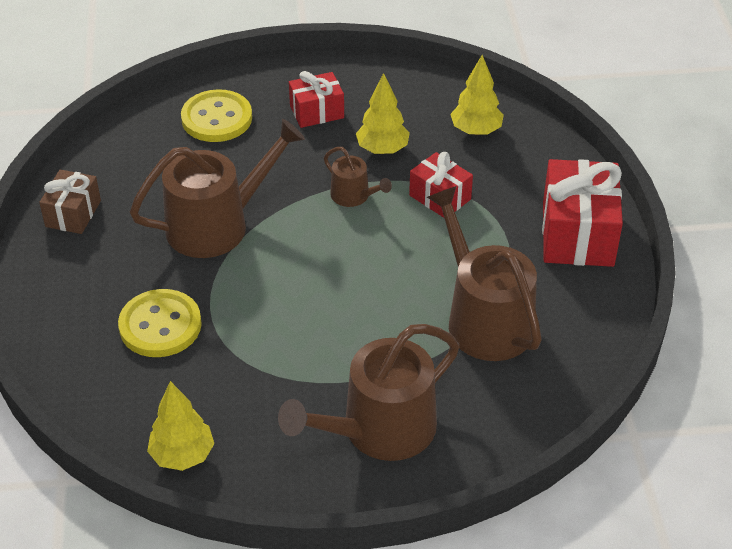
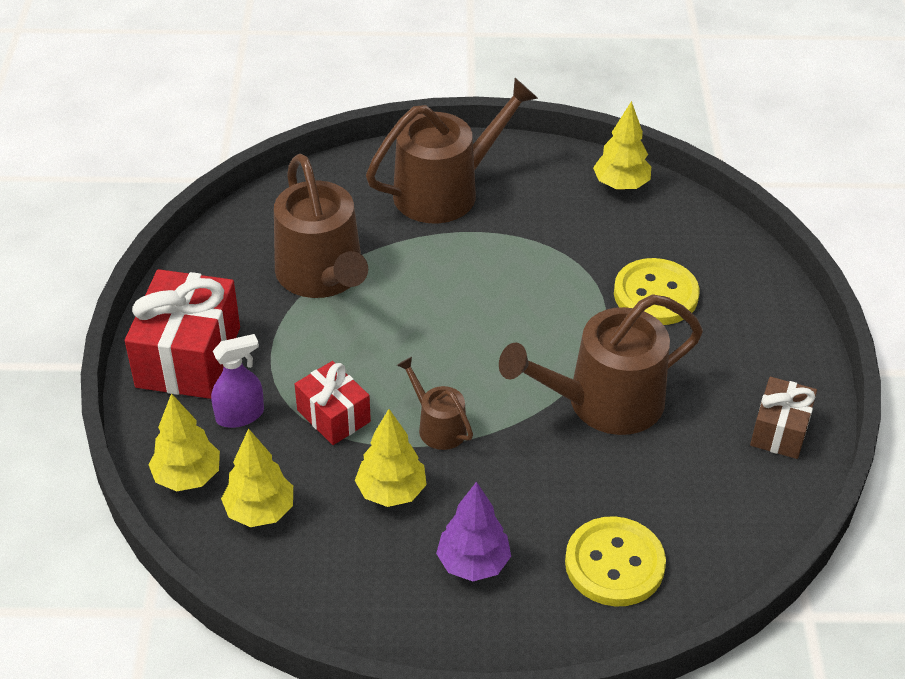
camera: 175 degrees left, 0 degrees up
red gift [289,71,344,128] -> purple tree [436,482,511,581]
none -> yellow tree [148,393,220,491]
none -> purple spray bottle [211,334,264,428]

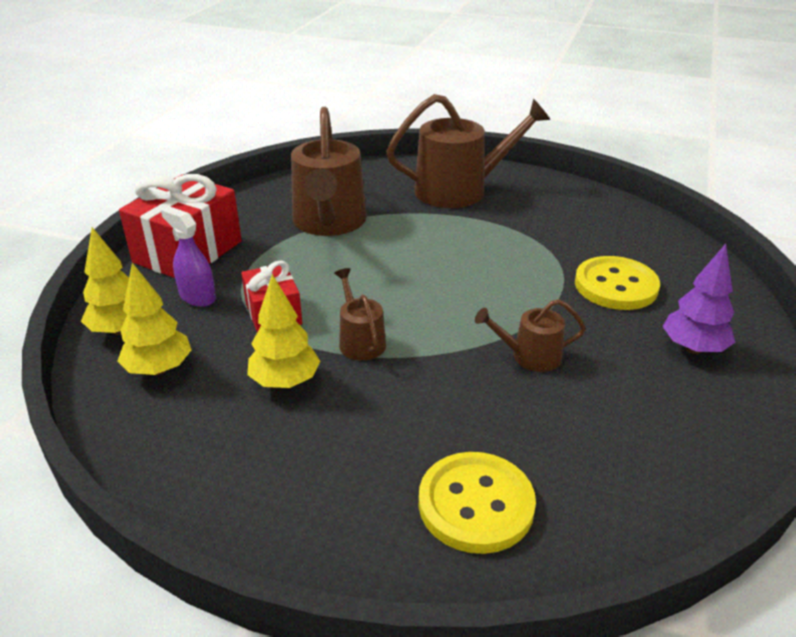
camera: 20 degrees right, 10 degrees down
purple spray bottle [211,334,264,428] -> purple spray bottle turned 135 degrees counterclockwise [161,206,216,307]
purple tree [436,482,511,581] -> purple tree moved to [663,244,735,354]
brown watering can [499,294,703,435] -> brown watering can [475,299,586,372], size x0.49
yellow tree [593,101,651,190] -> none
brown gift [750,377,817,459] -> none

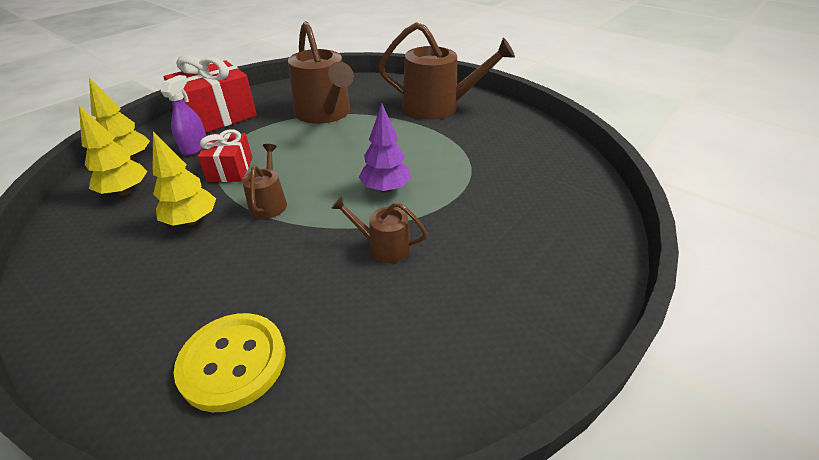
camera: 20 degrees right, 5 degrees up
purple spray bottle [161,206,216,307] -> purple spray bottle turned 45 degrees clockwise [161,75,206,155]
brown watering can [291,107,367,236] -> brown watering can turned 45 degrees counterclockwise [288,21,354,124]
yellow button [575,256,660,310] -> none
purple tree [663,244,735,354] -> purple tree moved to [359,104,411,193]

